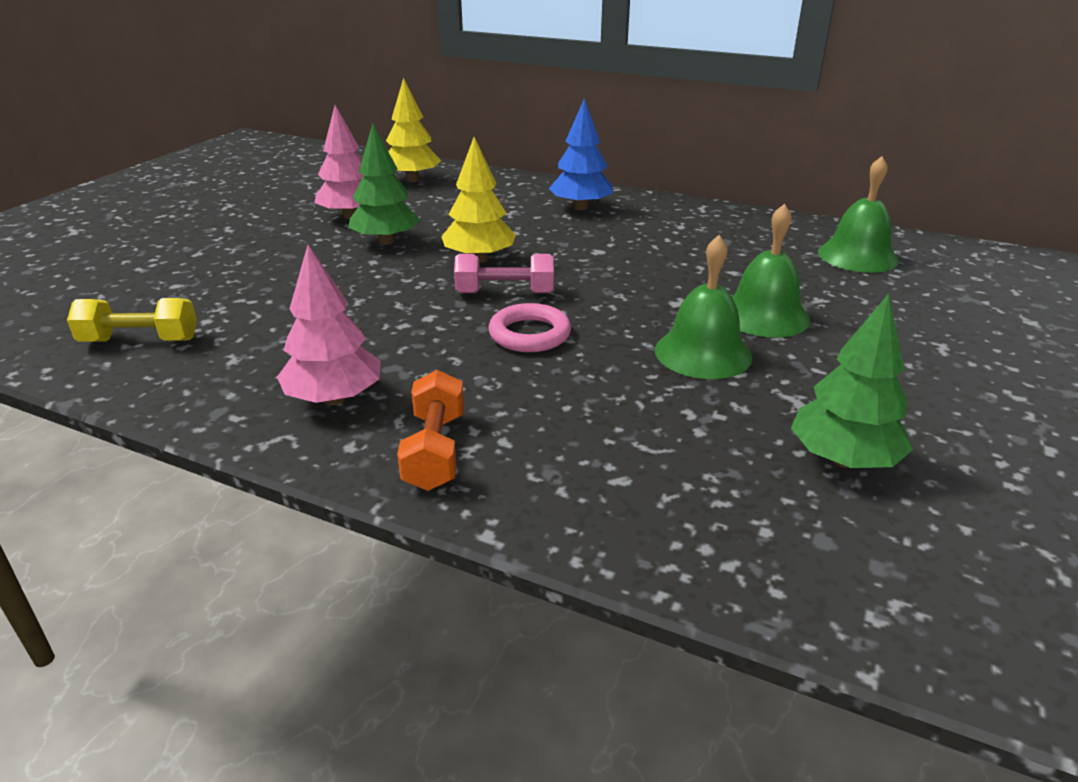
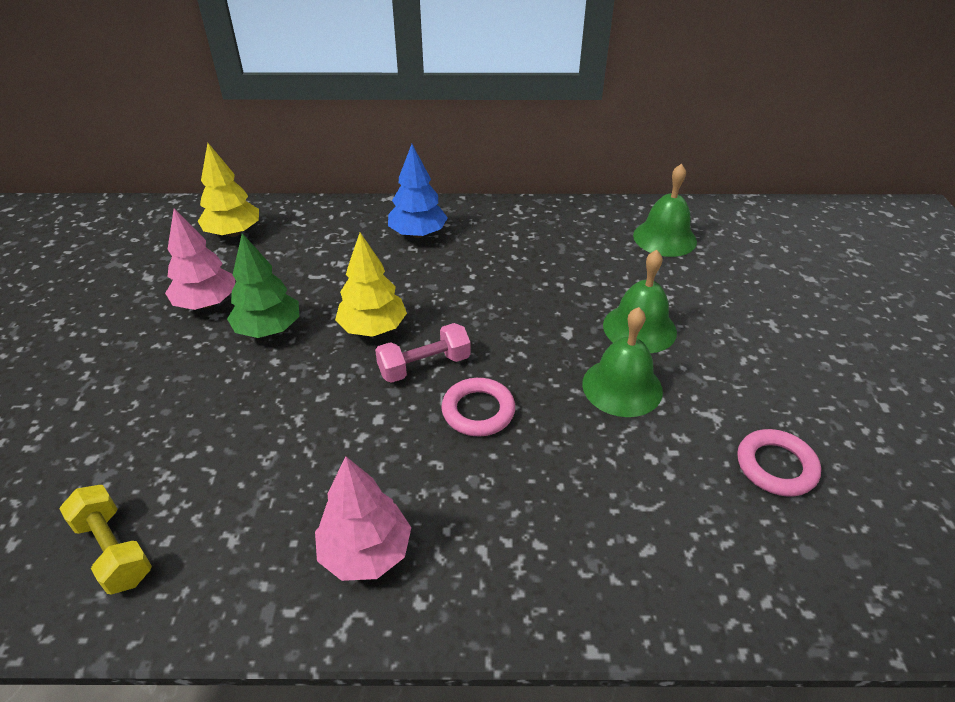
camera: 25 degrees left, 10 degrees up
yellow dumbbell [67,298,197,342] -> yellow dumbbell turned 75 degrees clockwise [59,485,152,594]
orange dumbbell [397,370,464,491] -> none
green tree [791,294,913,468] -> pink ring [737,429,821,496]

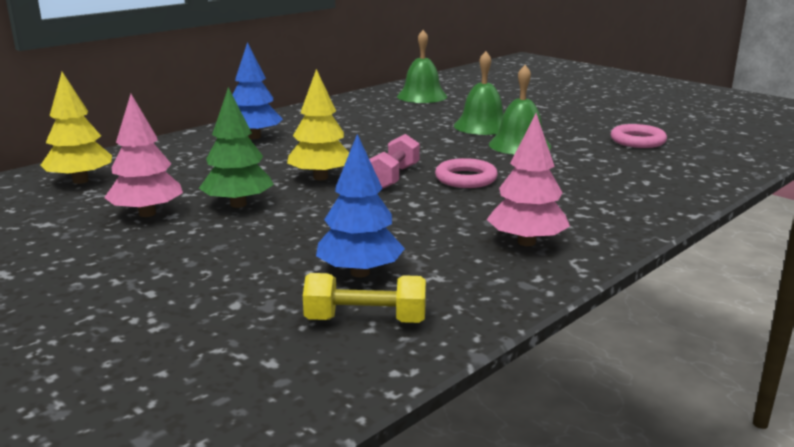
camera: 45 degrees left, 20 degrees down
none -> blue tree [316,134,405,277]

